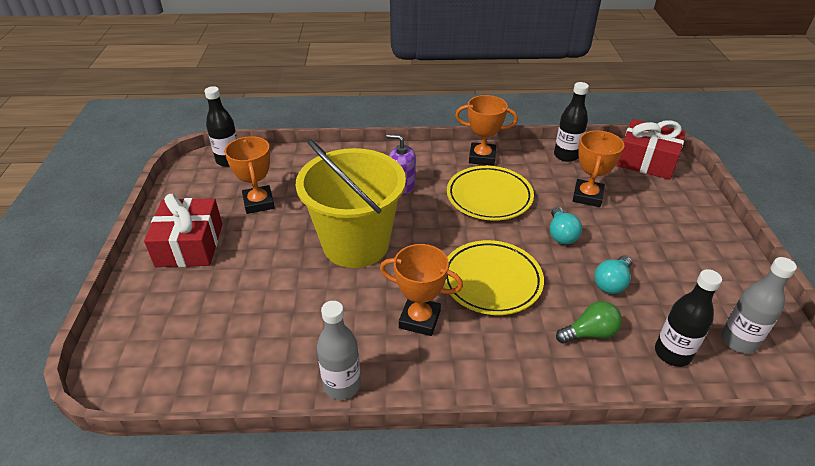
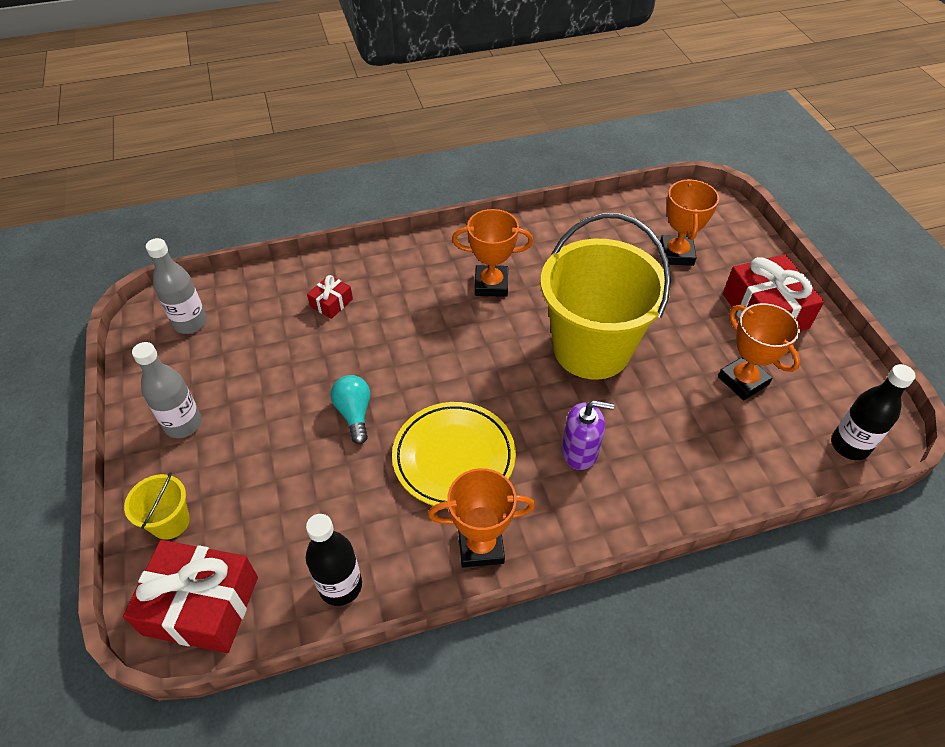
camera: 165 degrees right, 10 degrees up
grey bottle [317,301,361,400] -> grey bottle moved to [132,342,202,438]
yellow plate [444,240,544,315] -> none
green light bulb [556,301,622,343] -> red gift [307,275,353,319]
orange trophy [573,131,624,207] -> orange trophy moved to [660,179,719,266]
turquoise light bulb [594,255,632,294] -> none
black bottle [655,269,722,367] -> none
none -> yellow bucket [124,472,190,540]

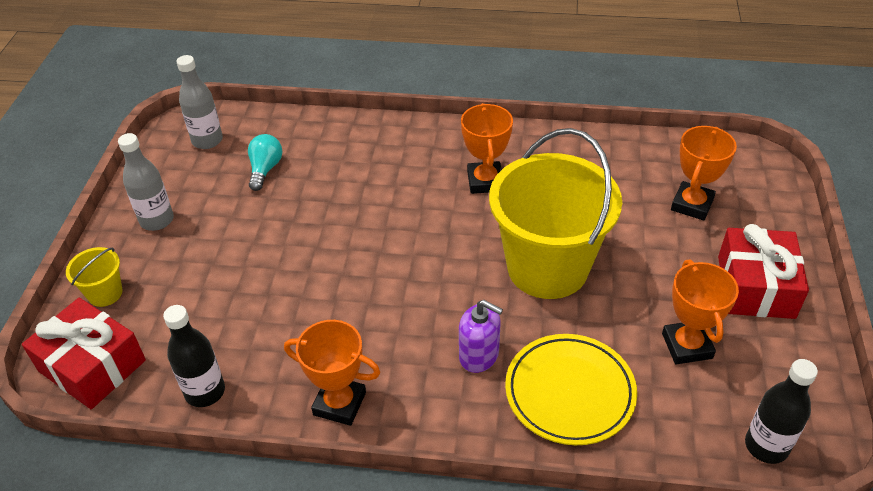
camera: 25 degrees right, 5 degrees down
red gift [307,275,353,319] -> none
turquoise light bulb [331,375,370,444] -> turquoise light bulb moved to [248,134,282,191]
yellow plate [392,402,516,509] -> yellow plate moved to [505,334,637,445]
orange trophy [452,209,533,297] -> orange trophy turned 60 degrees clockwise [461,103,513,194]

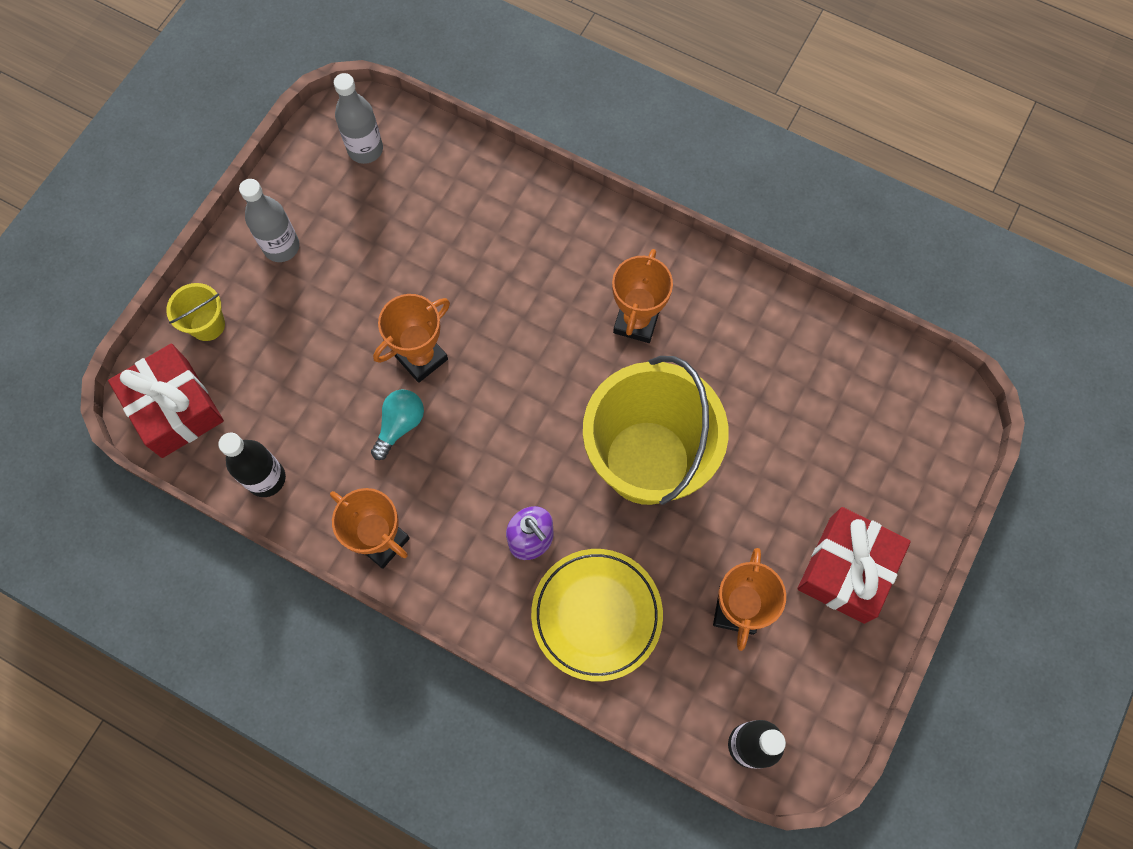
camera: 20 degrees right, 25 degrees up
turquoise light bulb [248,134,282,191] -> turquoise light bulb moved to [371,389,424,460]
orange trophy [671,126,737,221] -> orange trophy moved to [373,294,450,383]

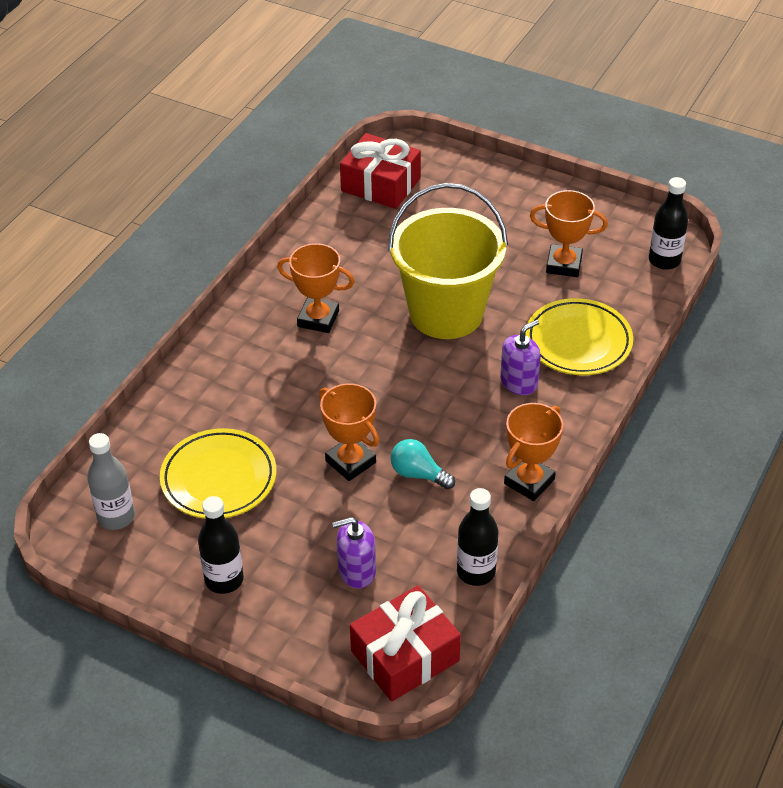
camera: 90 degrees left, 25 degrees down
yellow bucket [166,283,225,341] -> none
grey bottle [239,179,300,262] -> black bottle [198,496,244,594]
red gift [797,507,911,624] -> red gift moved to [340,133,421,209]
none -> yellow plate [160,428,276,519]
none -> purple soap dispenser [332,517,376,588]

